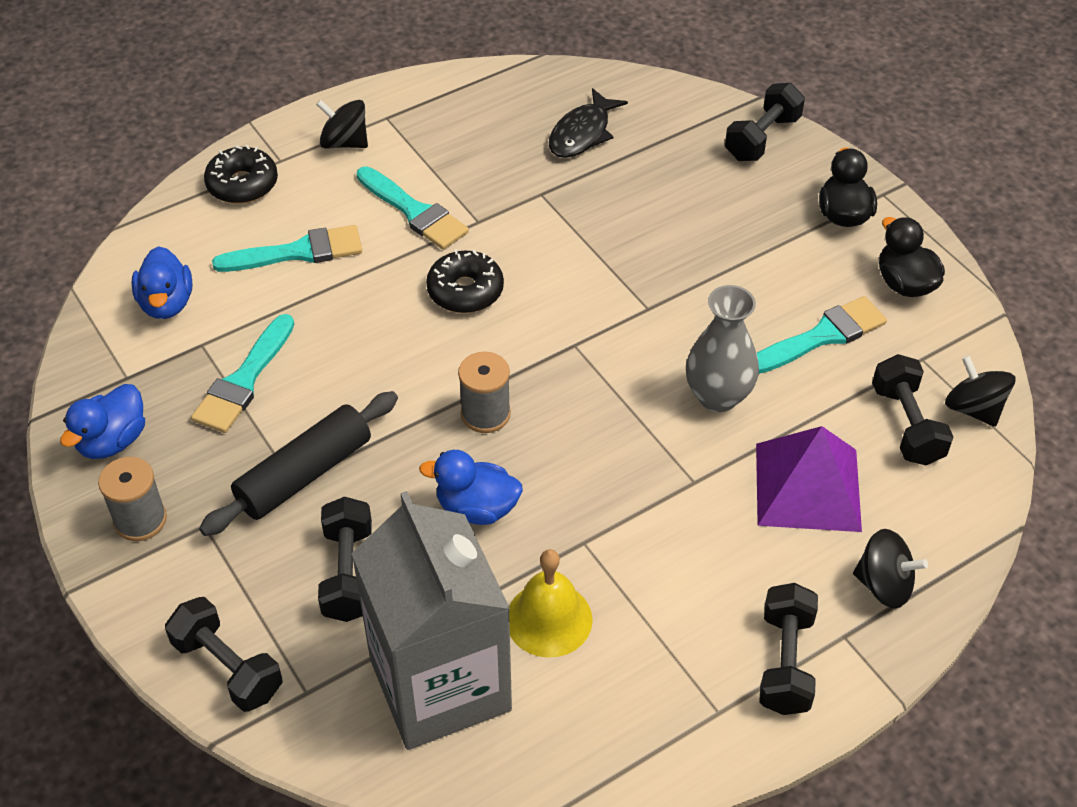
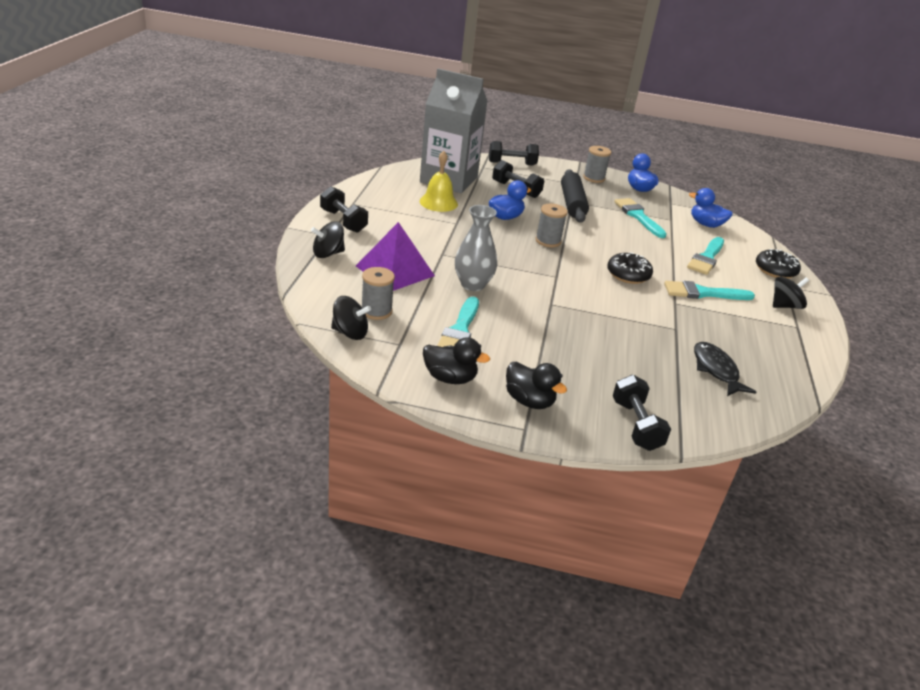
camera: 130 degrees right, 15 degrees down
black dumbbell [872,354,953,465] -> grey spool [362,267,395,320]

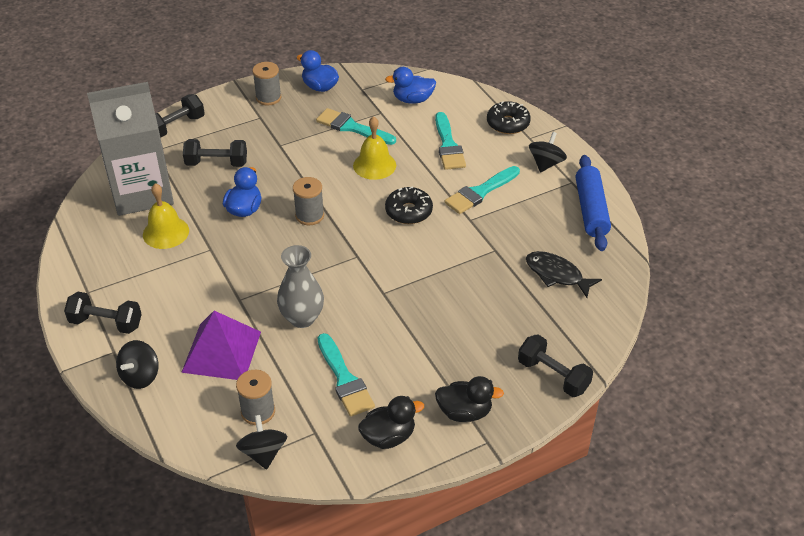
camera: 35 degrees left, 10 degrees up
black spinning top [331,296,371,340] -> black spinning top turned 75 degrees counterclockwise [236,415,287,470]
black rolling pin [561,169,589,222] -> none
none -> yellow bell [353,116,396,180]
none -> blue rolling pin [576,155,611,251]

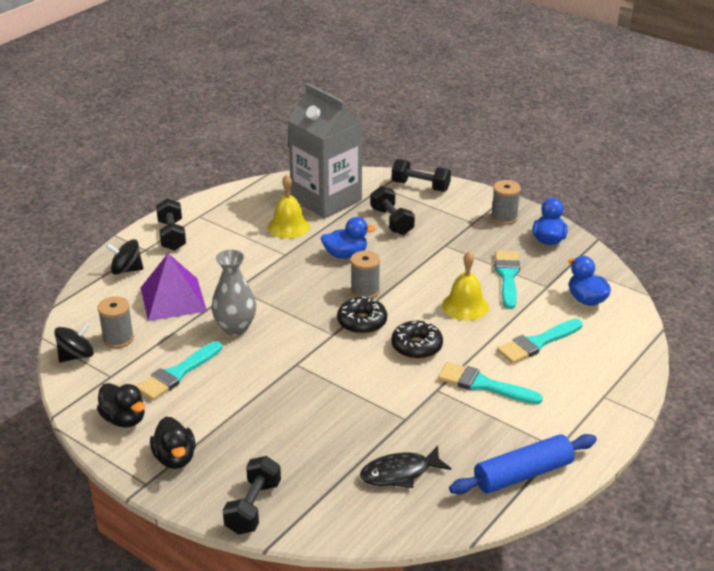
camera: 65 degrees right, 10 degrees down
black donut [487,101,531,134] -> black donut moved to [337,297,387,334]
black fish [526,251,602,298] -> black fish turned 120 degrees counterclockwise [360,446,451,488]
black spinning top [529,132,567,172] -> none

